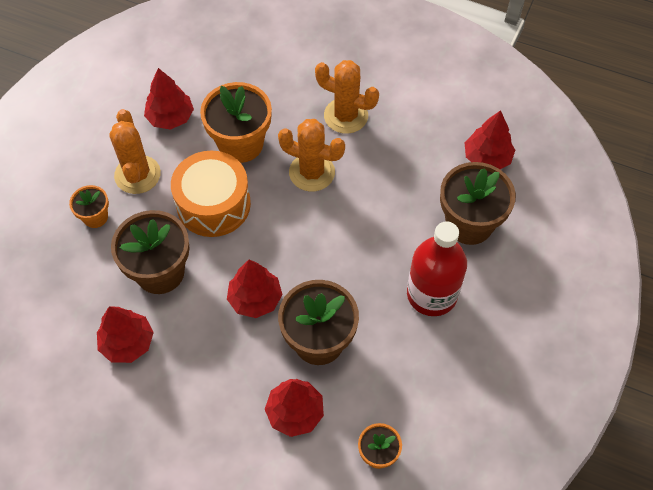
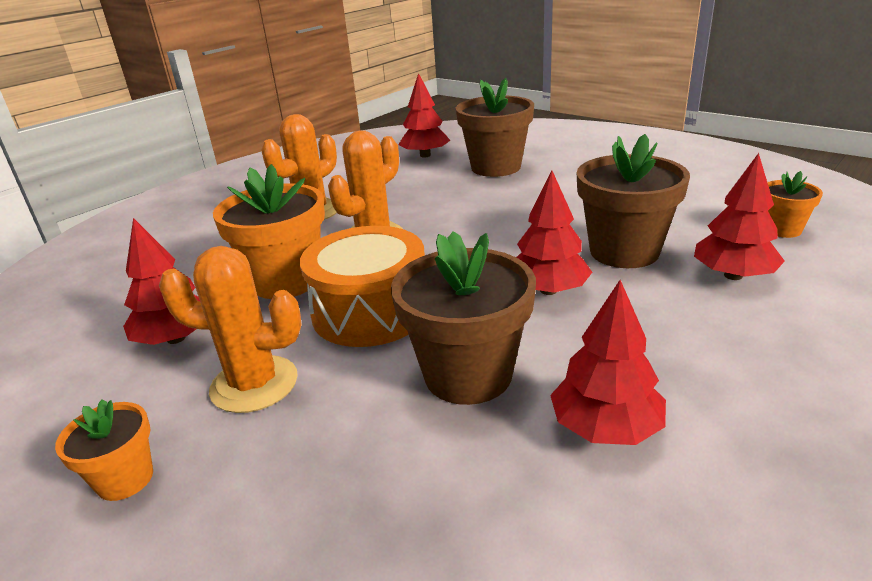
camera: 70 degrees left, 30 degrees down
orange flower pot [69,185,109,228] -> orange flower pot moved to [55,399,153,501]
red bottle [407,222,467,316] -> none

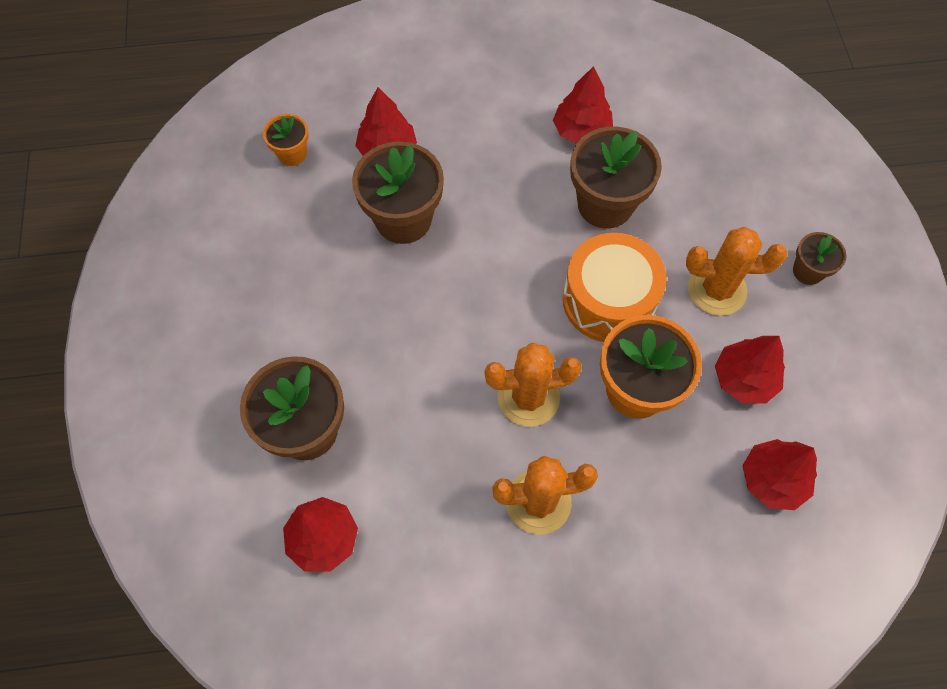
camera: 140 degrees left, 35 degrees up
orange flower pot [55,399,153,501] -> brown flower pot [793,232,847,285]
orange cactus [159,246,302,413] -> orange cactus turned 45 degrees counterclockwise [686,227,787,316]
red tree [516,170,592,295] -> red tree moved to [742,439,817,510]

